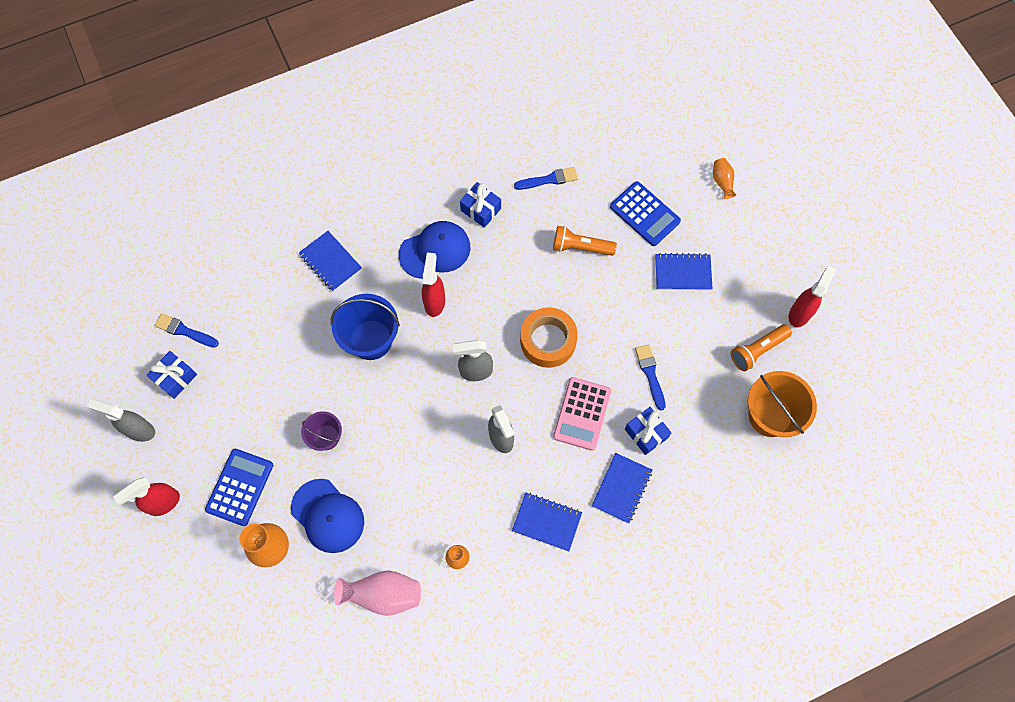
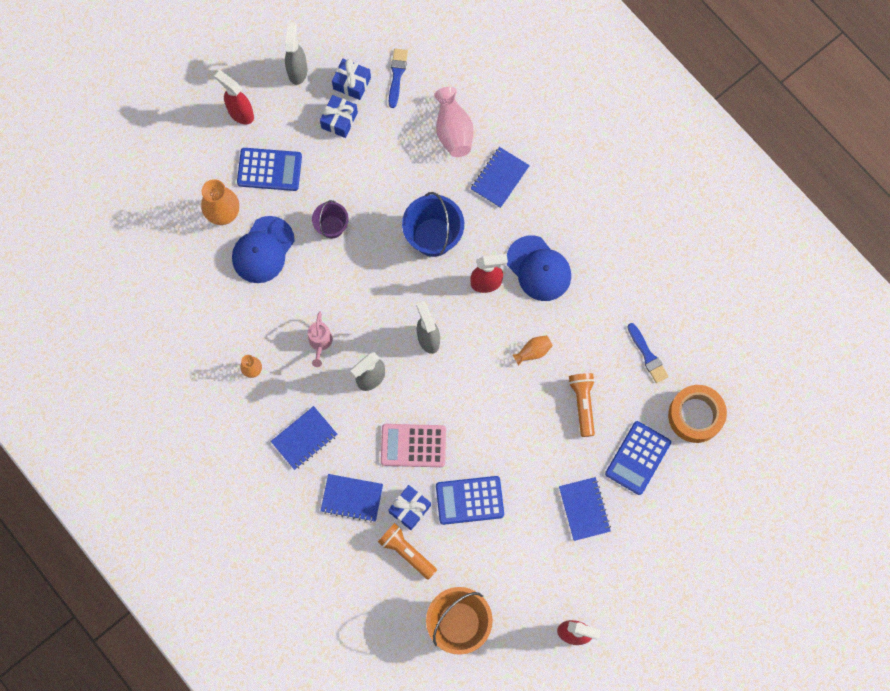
camera: 75 degrees right, 5 degrees up
pink vase [334,570,421,616] -> pink vase moved to [434,87,474,157]
blue gift [460,182,501,228] -> blue gift moved to [320,95,358,138]
blue notebook [512,492,582,551] -> blue notebook turned 45 degrees clockwise [271,406,337,470]
orange tape [520,307,578,368] -> orange tape moved to [668,385,727,443]
blue brush [635,344,666,410] -> blue calculator [436,476,504,525]
orange vase [713,158,736,199] -> orange vase moved to [512,335,553,366]
orange flashlight [731,324,792,371] -> orange flashlight moved to [378,523,437,580]
none -> pink watering can [308,311,333,367]

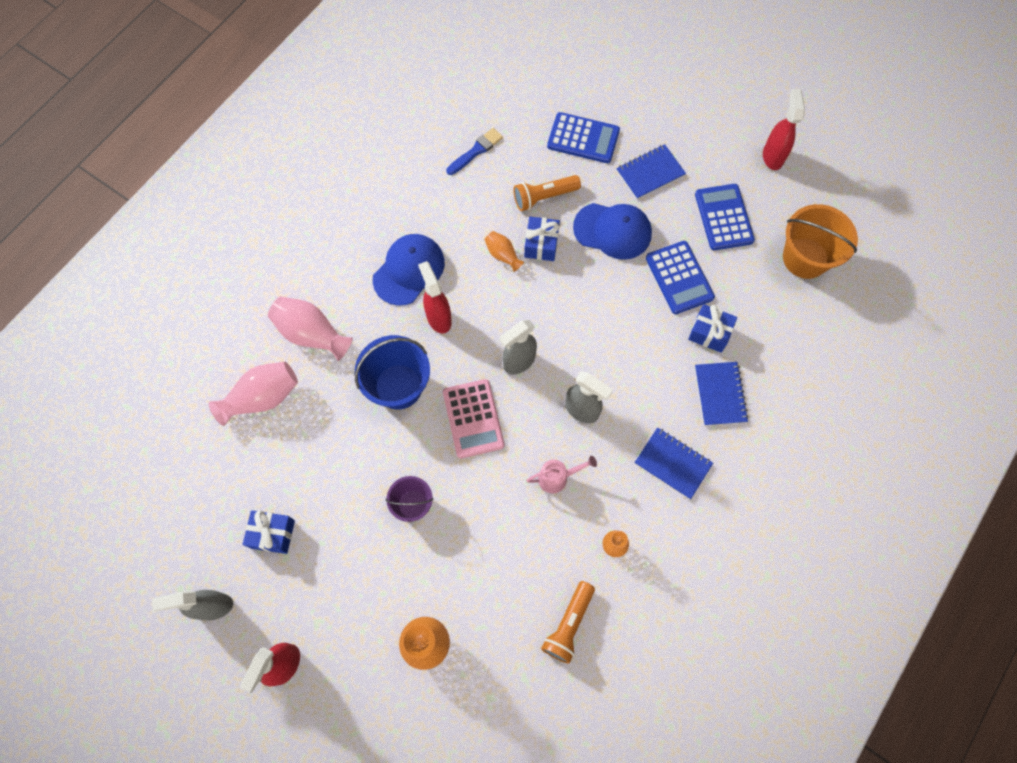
camera: 105 degrees left, 5 degrees down
blue cap [232,216,294,283] -> blue cap moved to [573,203,652,260]
blue calculator [237,148,302,191] -> blue calculator moved to [695,184,755,250]
blue gift [332,59,371,100] -> blue gift moved to [524,217,560,261]
orange flashlight [378,523,437,580] -> orange flashlight moved to [541,581,595,664]
pink calculator [381,424,446,467] -> pink calculator moved to [443,379,504,459]
blue brush [389,48,408,108] -> none
blue notebook [470,147,530,208] -> pink vase [268,296,353,361]
orange tape [668,385,727,443] -> none

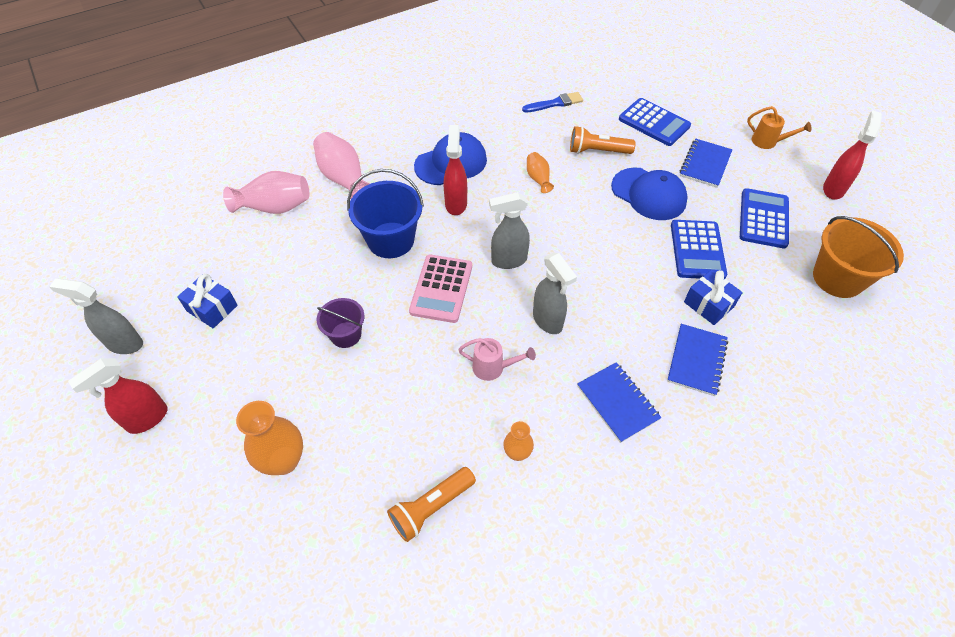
camera: 25 degrees right, 15 degrees down
blue gift [524,217,560,261] -> none
blue notebook [616,144,686,200] -> blue notebook turned 60 degrees counterclockwise [680,138,732,188]
none -> orange watering can [747,106,811,149]

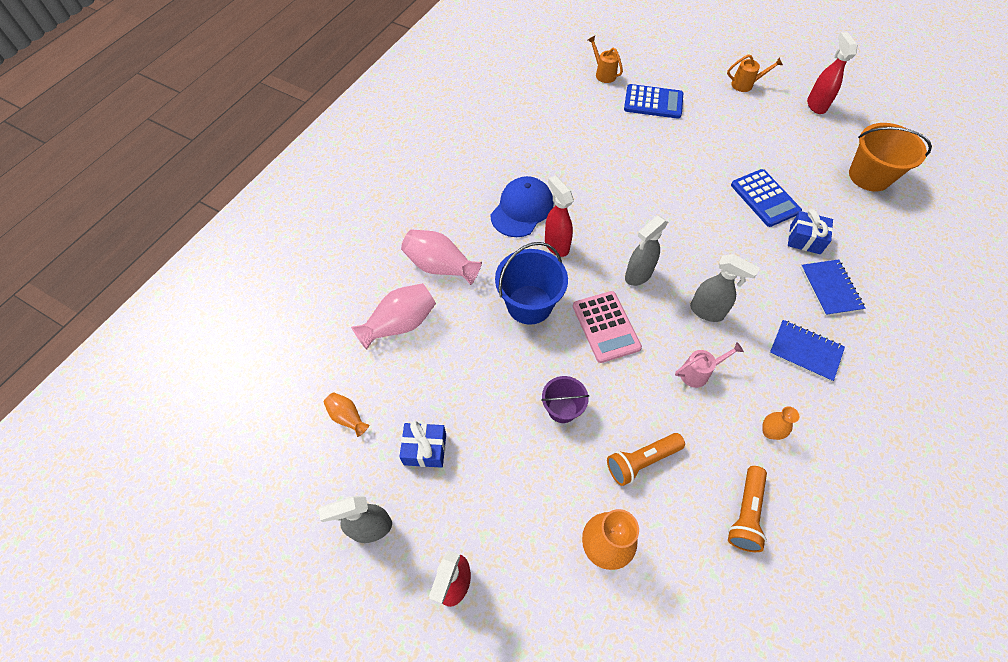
camera: 30 degrees left, 5 degrees up
blue brush [522,92,583,112] -> none
orange vase [527,152,554,193] -> orange vase moved to [324,392,369,437]
orange flashlight [570,126,636,154] -> orange flashlight moved to [607,433,685,486]
blue cap [611,168,688,220] -> none
blue notebook [680,138,732,188] -> none
blue calculator [740,188,789,248] -> none
none -> orange watering can [588,36,623,83]

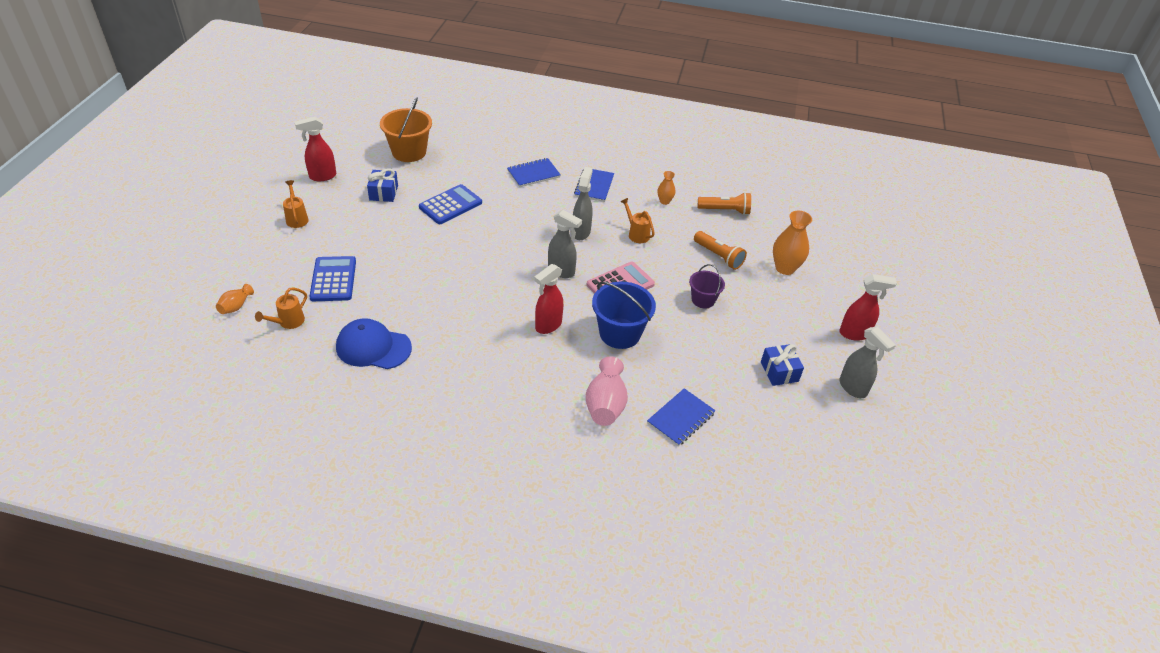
camera: 110 degrees left, 15 degrees down
orange vase [324,392,369,437] -> orange vase moved to [216,284,254,314]
pink vase [351,283,436,350] -> blue notebook [647,388,716,446]
blue cap [490,176,554,237] -> blue cap moved to [336,318,412,369]
pink watering can [675,342,744,388] -> orange watering can [620,198,655,243]
blue gift [788,209,833,254] -> blue gift moved to [367,168,398,202]

